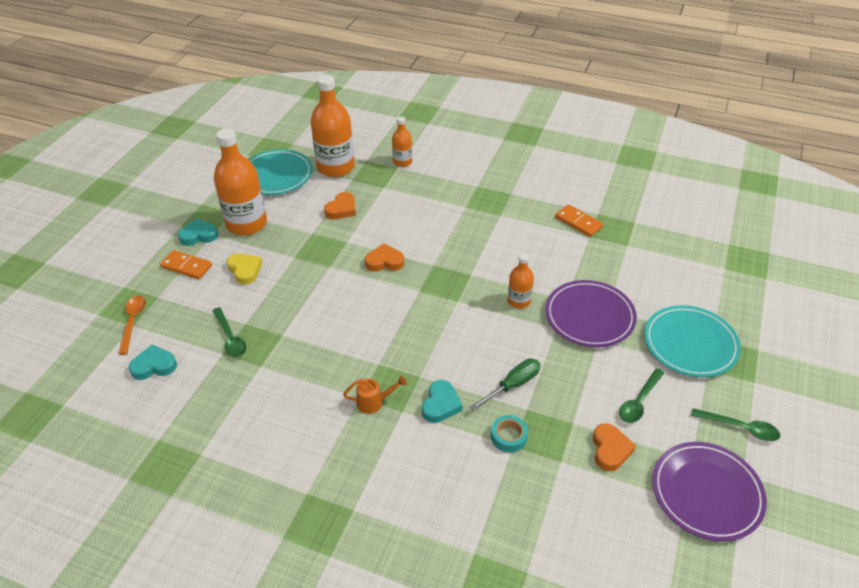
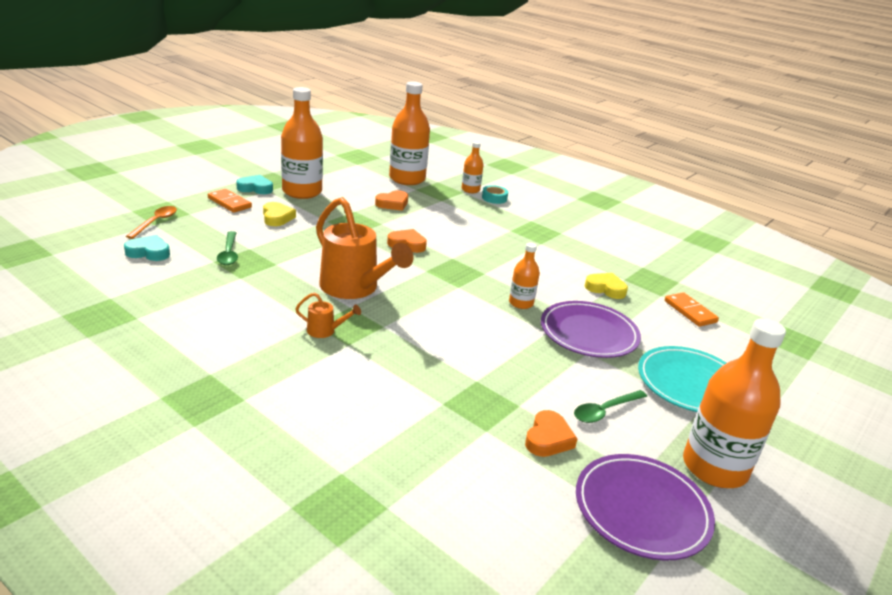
camera: 15 degrees right, 15 degrees down
turquoise plate [249,149,313,195] -> none
turquoise heart [422,380,463,423] -> none
green screwdriver [470,358,541,411] -> none
turquoise tape [491,415,528,453] -> turquoise tape moved to [482,185,508,204]
orange domino [555,204,603,237] -> orange domino moved to [665,292,719,327]
green spoon [691,408,780,441] -> orange bottle [683,318,786,488]
none -> orange watering can [316,197,414,299]
none -> yellow heart [585,273,628,299]

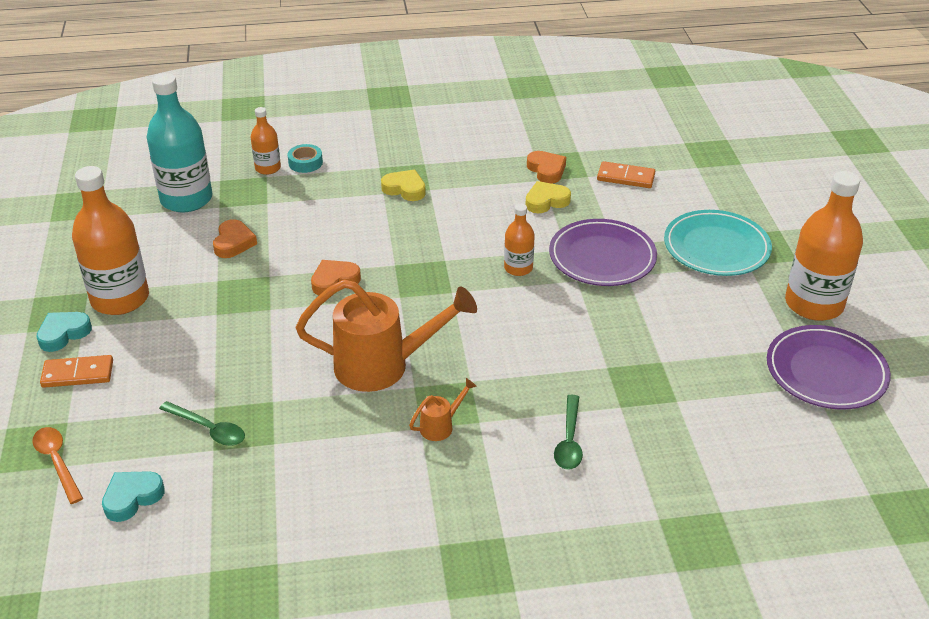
camera: 45 degrees left, 10 degrees up
yellow heart [263,202,296,226] -> yellow heart moved to [381,170,426,201]
orange bottle [389,81,430,185] -> turquoise bottle [147,73,213,213]
orange heart [525,410,577,457] -> orange heart moved to [527,151,566,184]
green spoon [574,390,647,423] -> green spoon moved to [554,395,583,470]

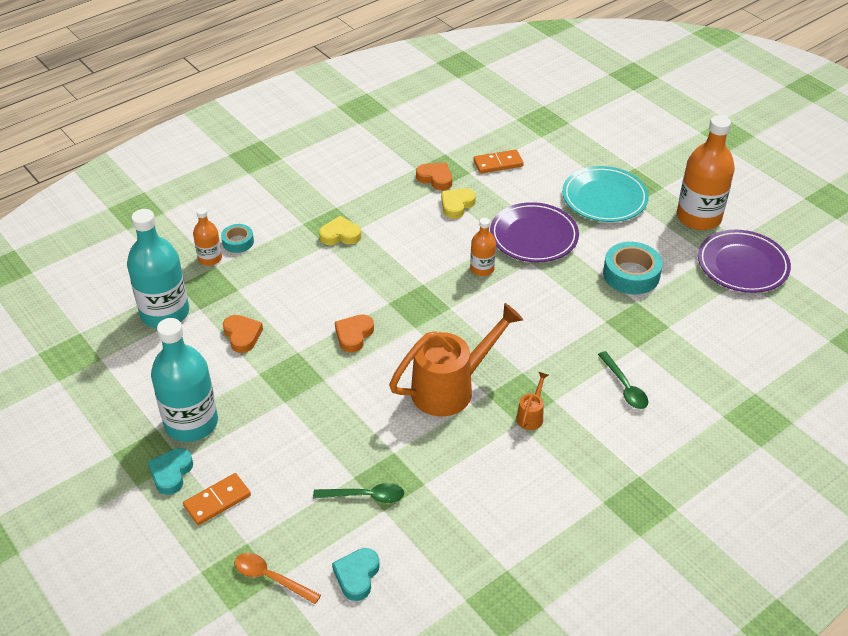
camera: 30 degrees left, 5 degrees up
orange bottle [72,166,149,315] -> turquoise bottle [151,318,218,442]
none -> turquoise tape [603,242,663,294]

